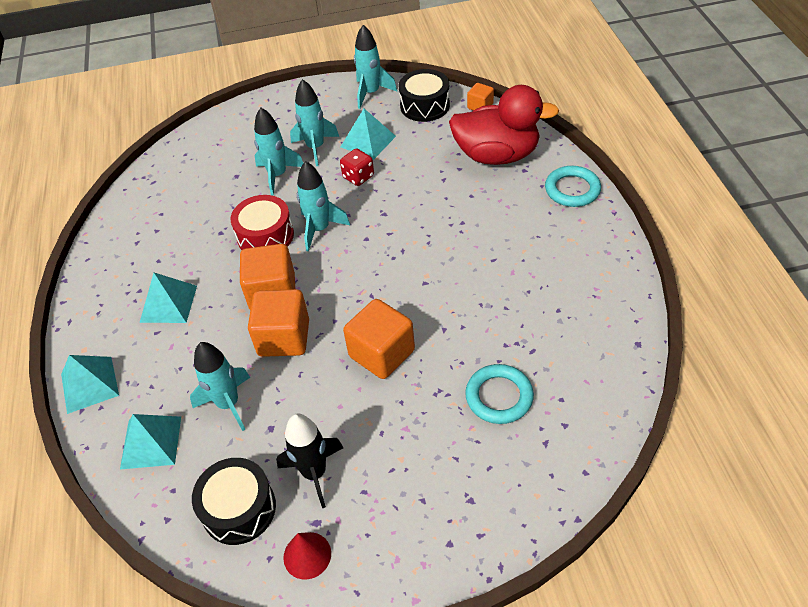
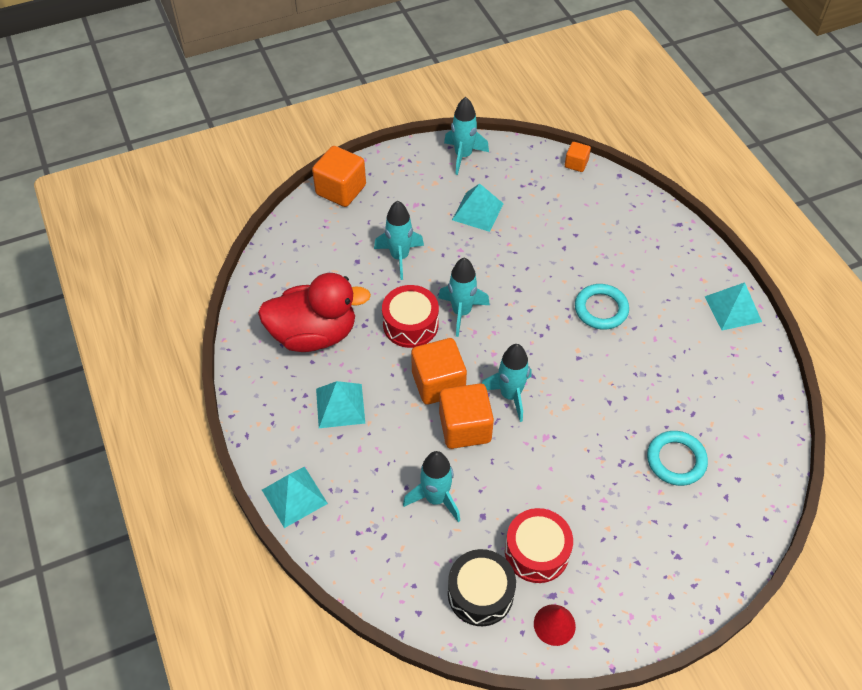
camera: 15 degrees left, 5 degrees up
turquoise pyramid [120,414,181,469] -> turquoise pyramid moved to [705,282,762,330]
black rocket [276,414,343,508] -> red drum [505,508,573,583]
turquoise rocket [290,79,339,166] -> turquoise rocket moved to [482,344,531,422]
red dice [340,149,374,186] -> none
orange cube [343,299,415,379] -> orange cube moved to [312,146,366,207]
black drum [399,69,450,122] -> none
red duck [449,85,559,165] -> red duck moved to [258,273,371,352]
turquoise ring [545,166,601,207] -> turquoise ring moved to [575,284,629,330]

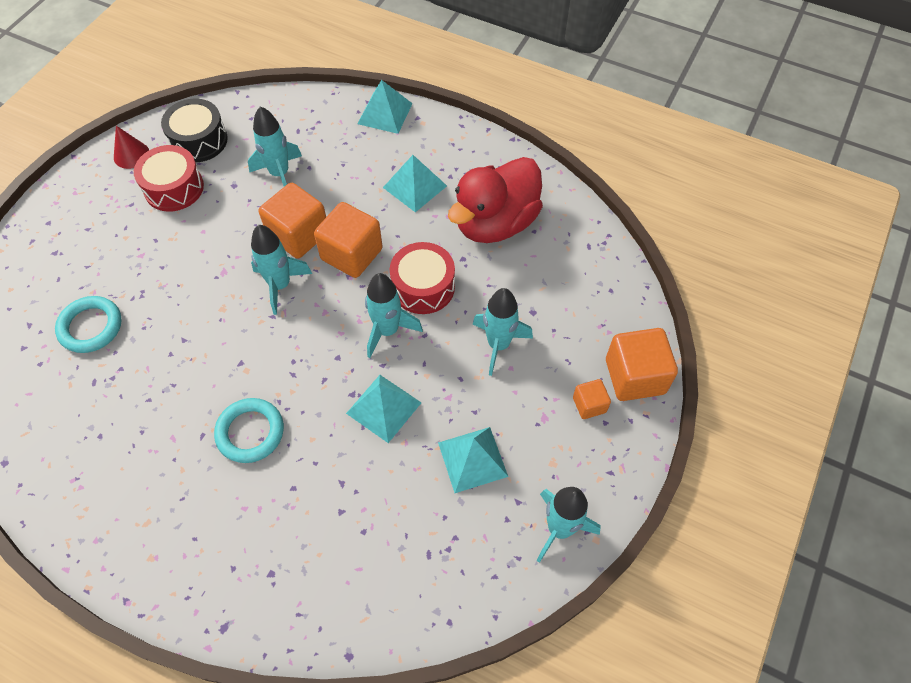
camera: 140 degrees right, 5 degrees up
orange cube [565,142,591,172] -> orange cube moved to [573,379,611,419]
turquoise pyramid [705,282,762,330] -> turquoise pyramid moved to [346,375,421,443]

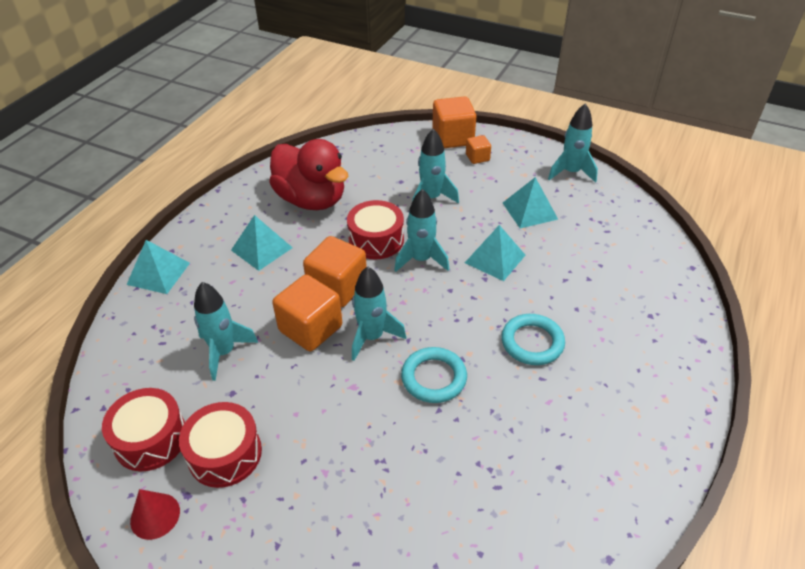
camera: 90 degrees left, 15 degrees down
turquoise ring [55,296,122,353] -> turquoise ring moved to [401,347,467,403]
black drum [161,98,228,162] -> red drum [102,388,185,471]

